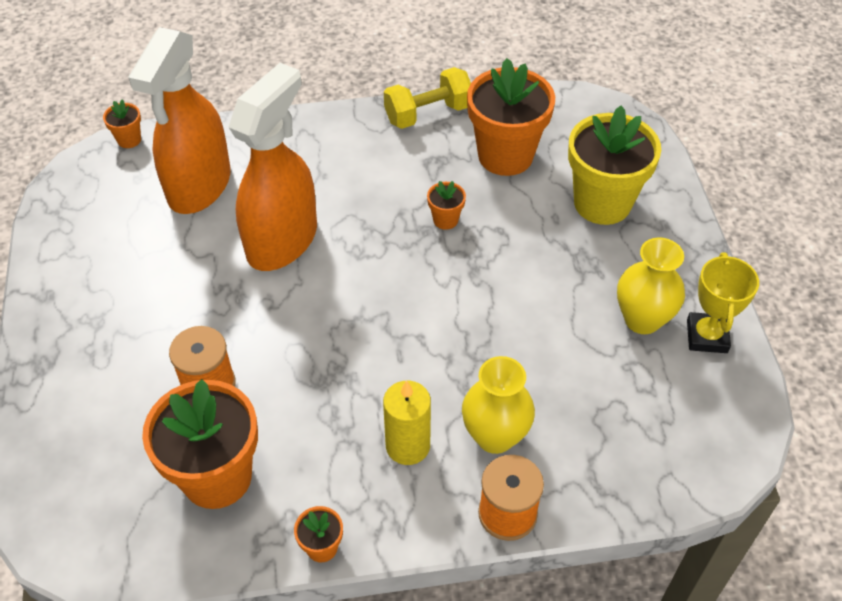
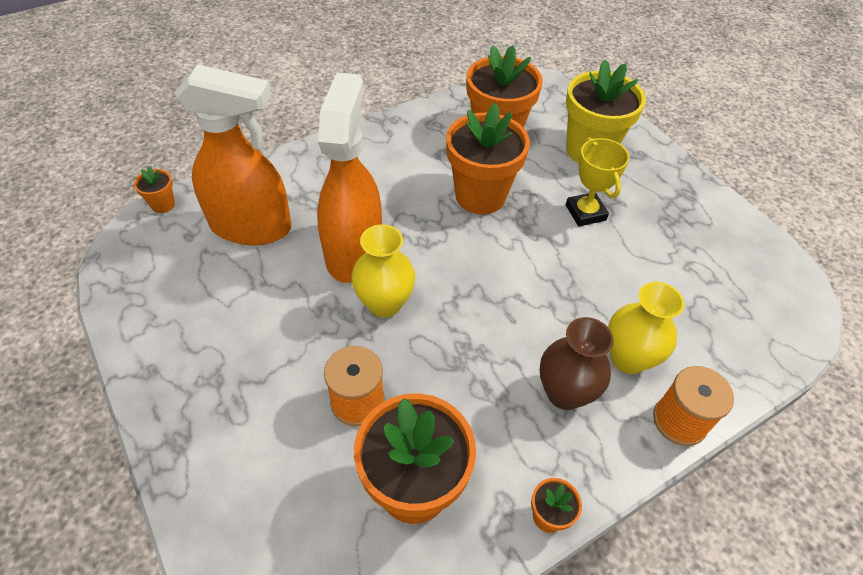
camera: 25 degrees left, 0 degrees up
orange spray bottle [128,27,231,214] -> orange spray bottle turned 75 degrees counterclockwise [174,64,291,245]
yellow candle [383,380,431,465] -> brown vase [540,317,614,410]
yellow dumbbell [384,67,471,129] -> none
orange flower pot [427,181,466,230] -> orange flower pot [446,103,530,214], size x2.31
yellow vase [617,237,685,334] -> yellow vase moved to [351,224,416,318]
yellow trophy [687,252,759,353] -> yellow trophy moved to [566,138,629,227]

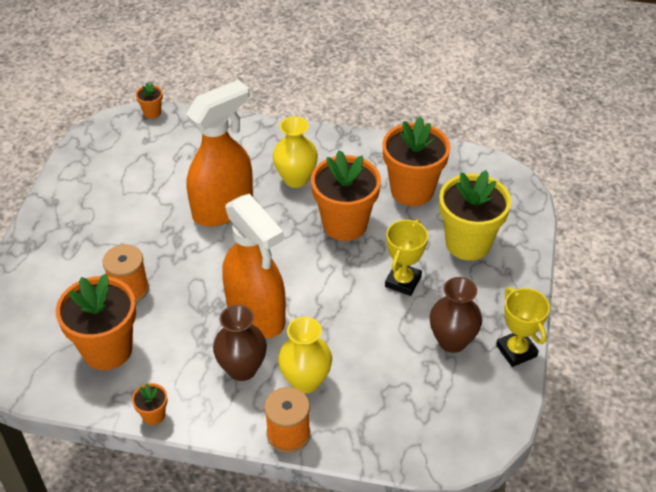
camera: 45 degrees right, 5 degrees down
orange spray bottle [174,64,291,245] -> orange spray bottle moved to [223,194,286,338]
yellow vase [351,224,416,318] -> yellow vase moved to [273,116,318,188]
none -> brown vase [430,277,482,353]
none -> yellow trophy [496,287,550,367]

